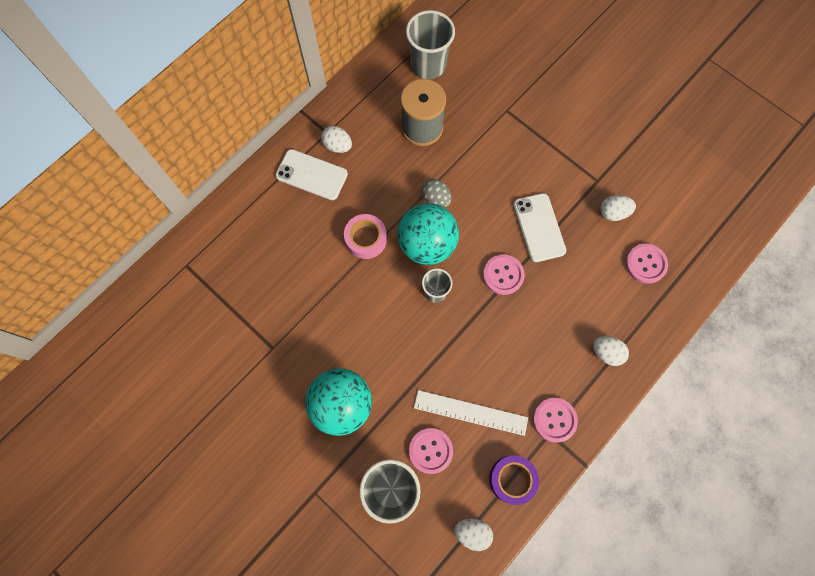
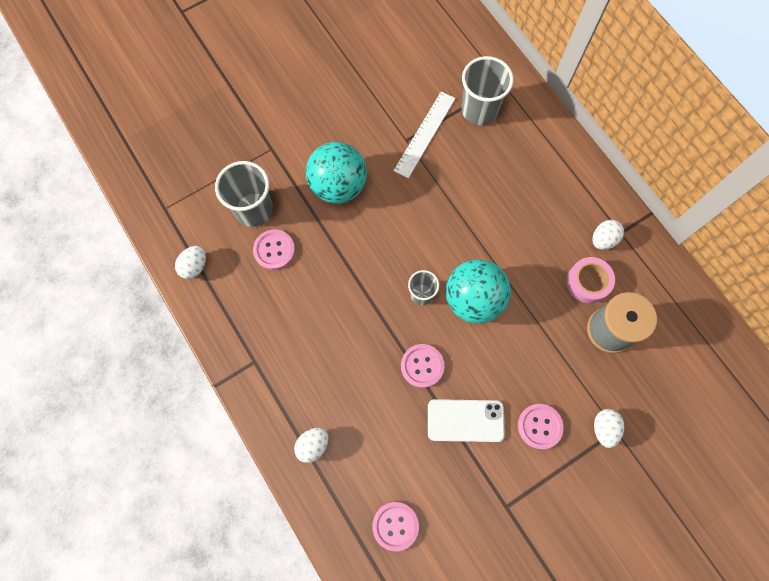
camera: 105 degrees right, 0 degrees up
white phone [275,149,348,200] -> none
pink tape [344,214,387,259] -> pink tape moved to [566,257,615,304]
grey cup [406,10,455,79] -> grey cup moved to [461,56,513,125]
white ruler [414,390,528,436] -> white ruler moved to [394,91,456,178]
grey egg [421,179,452,208] -> none
purple tape [489,455,539,505] -> none
pink button [533,398,578,442] -> pink button moved to [518,404,564,449]
white egg [600,195,636,221] -> white egg moved to [594,409,624,448]

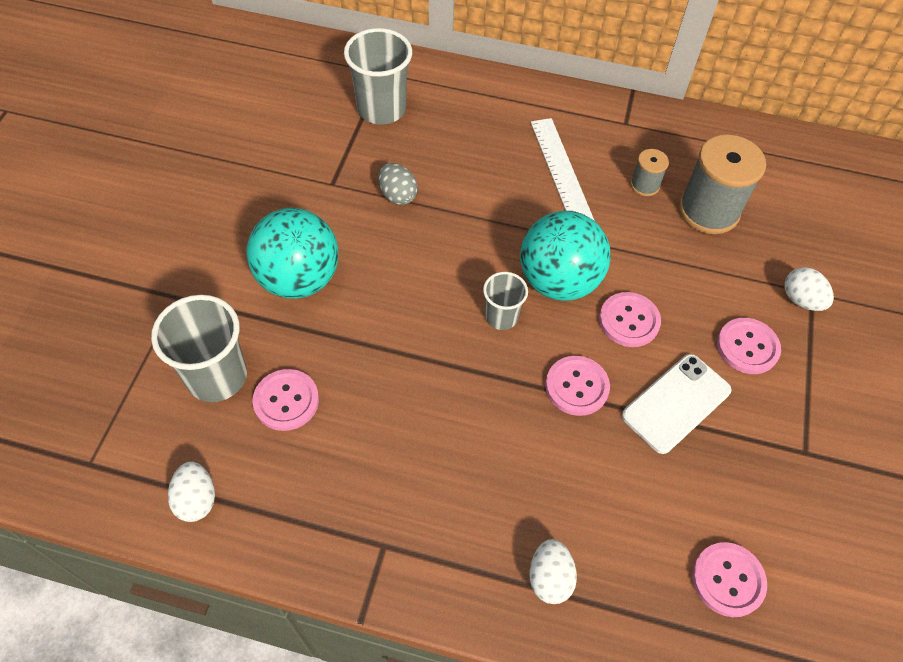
camera: 45 degrees left, 15 degrees down
white ruler [394,91,456,178] -> white ruler moved to [531,118,595,221]
pink tape [566,257,615,304] -> grey spool [630,149,669,196]
white egg [592,220,624,250] -> none
none -> grey egg [378,163,418,205]
none -> pink button [599,292,661,347]

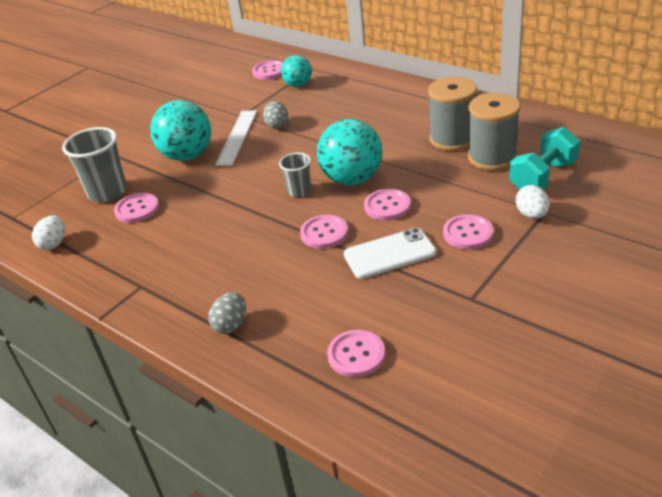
camera: 30 degrees right, 20 degrees down
grey cup [344,28,412,125] -> turquoise ball [281,55,312,87]
white egg [529,539,577,604] -> grey egg [209,292,246,334]
white ruler [531,118,595,221] -> white ruler moved to [215,111,257,165]
grey spool [630,149,669,196] -> grey spool [428,77,477,151], size x2.03
none -> pink button [252,60,283,80]
none -> turquoise dumbbell [510,127,580,190]

